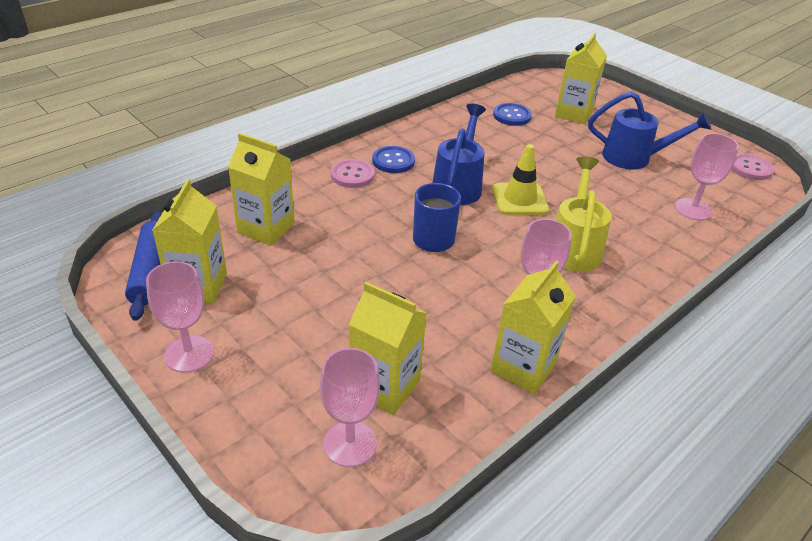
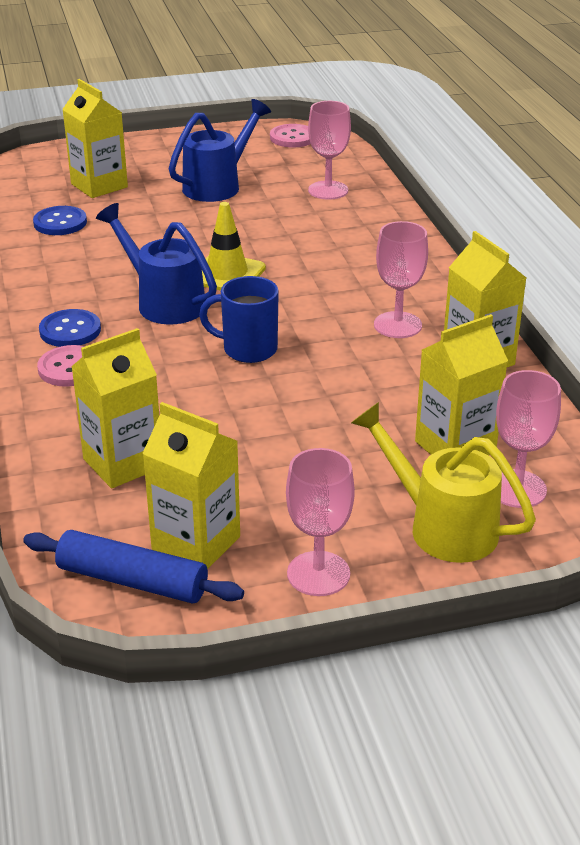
camera: 60 degrees left, 5 degrees down
yellow watering can [555,156,611,272] -> yellow watering can moved to [351,402,536,563]

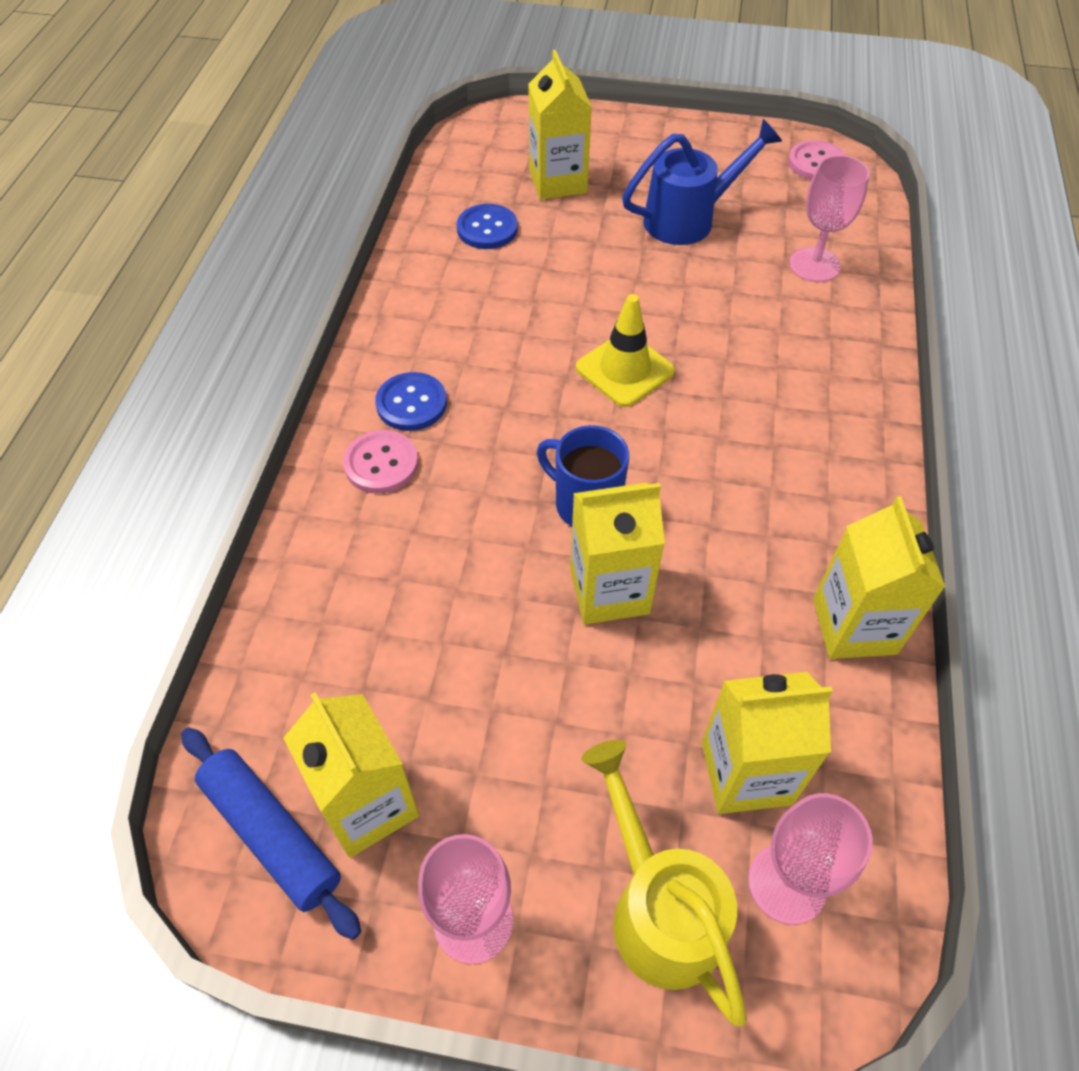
camera: 25 degrees right, 20 degrees up
yellow carton [71,328,159,489] -> yellow carton moved to [570,483,665,625]
blue watering can [96,203,217,324] -> none
pink goblet [374,221,428,338] -> none

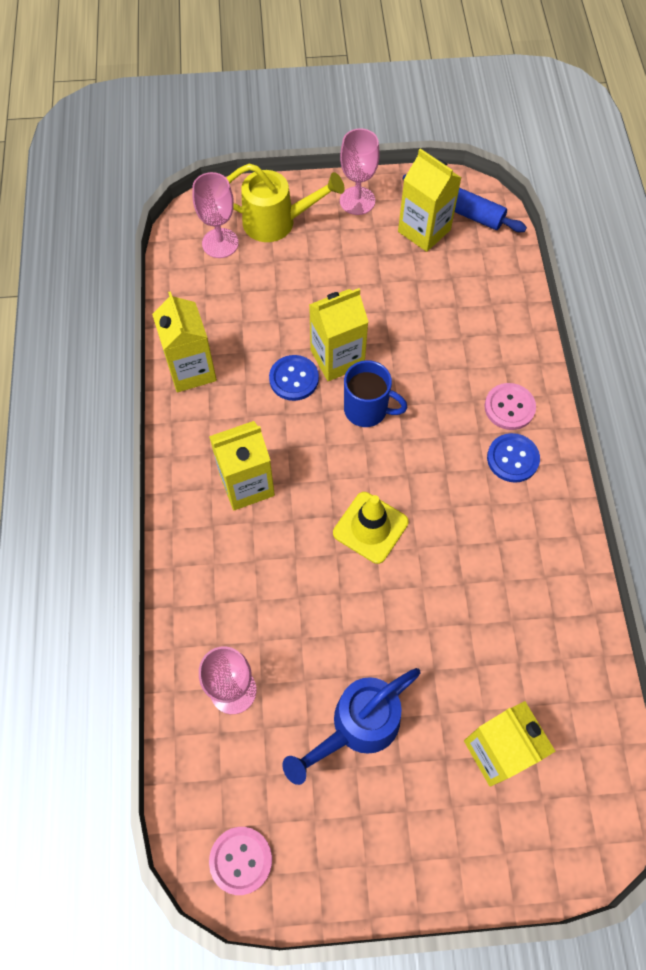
camera: 165 degrees right, 10 degrees up
blue button [457,204,518,249] -> blue button moved to [269,355,319,401]
yellow watering can [581,740,747,1026] -> yellow watering can turned 45 degrees counterclockwise [227,164,345,242]
yellow carton [702,672,833,814] -> yellow carton moved to [209,421,275,510]

